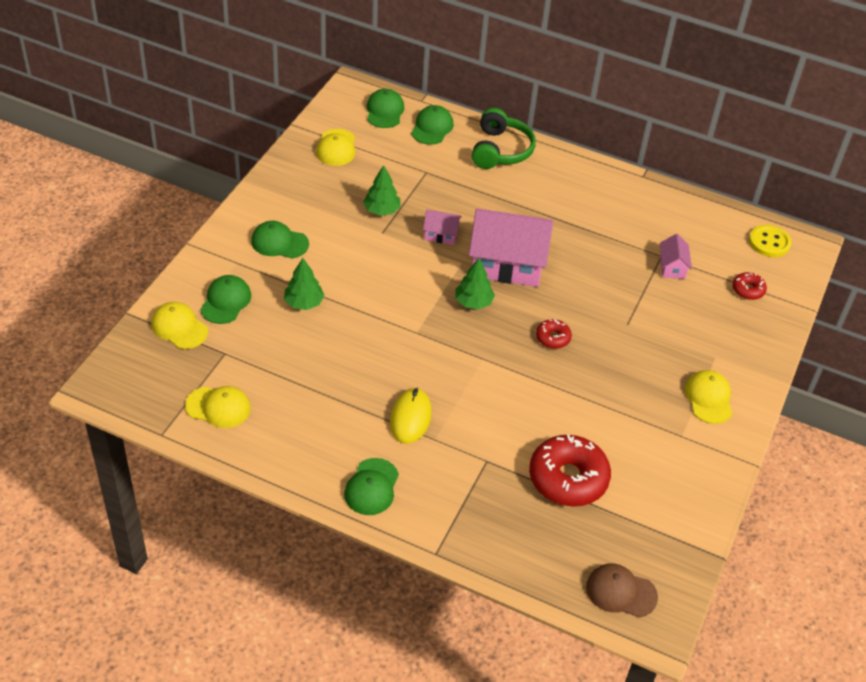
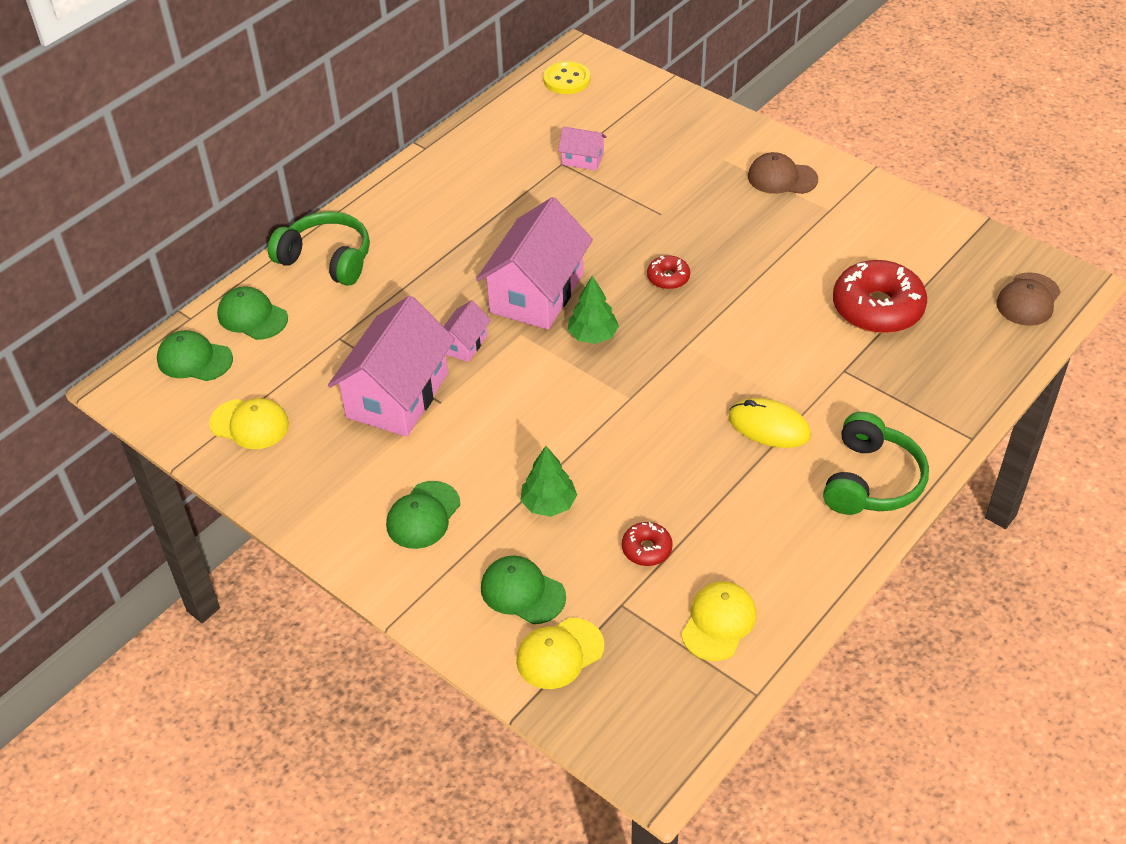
camera: 70 degrees left, 0 degrees up
green cap [344,458,399,515] -> green headphones [823,412,929,515]
green tree [363,165,400,216] -> pink house [328,296,455,437]
yellow cap [685,370,732,424] -> brown cap [748,152,818,194]
red donut [732,272,767,300] -> red donut moved to [622,522,673,566]

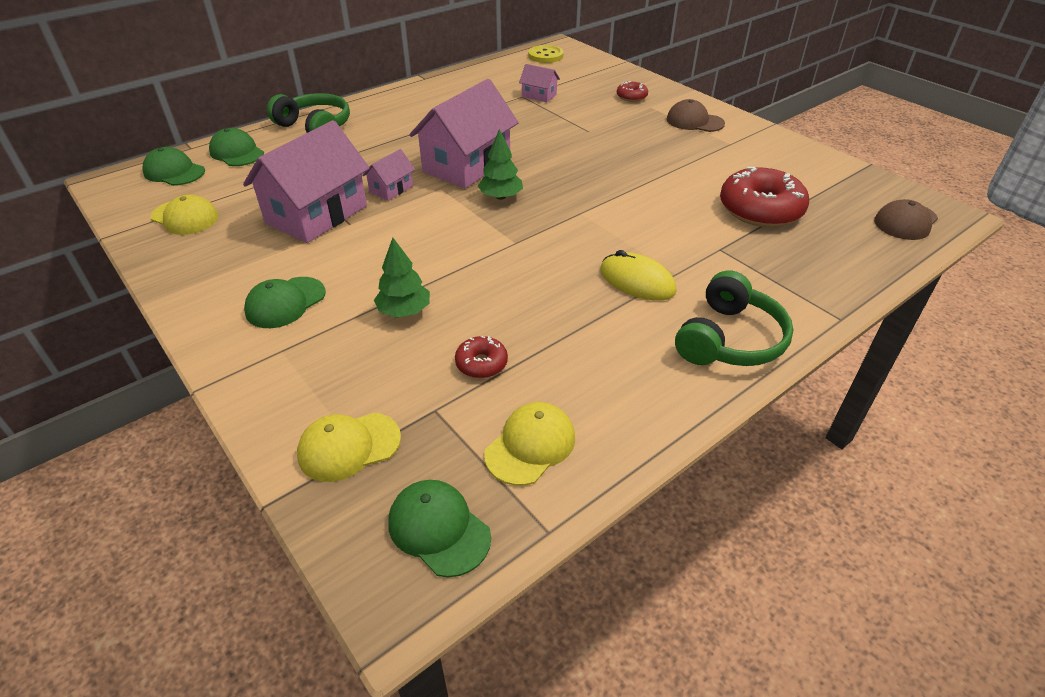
camera: 10 degrees right, 5 degrees down
green cap [481,556,566,624] -> green cap moved to [388,480,491,577]
red donut [647,255,690,289] -> red donut moved to [617,81,648,102]

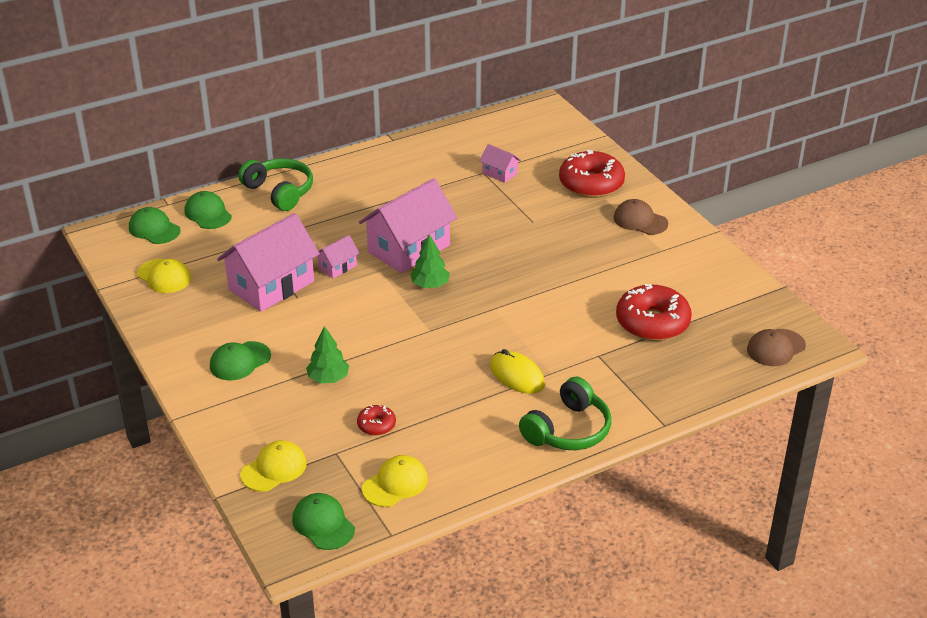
camera: 10 degrees right, 5 degrees down
yellow cap [297,413,401,482] -> yellow cap turned 150 degrees clockwise [240,440,307,492]
yellow button [528,45,564,63] -> none
red donut [617,81,648,102] -> red donut [559,150,625,198], size x2.09

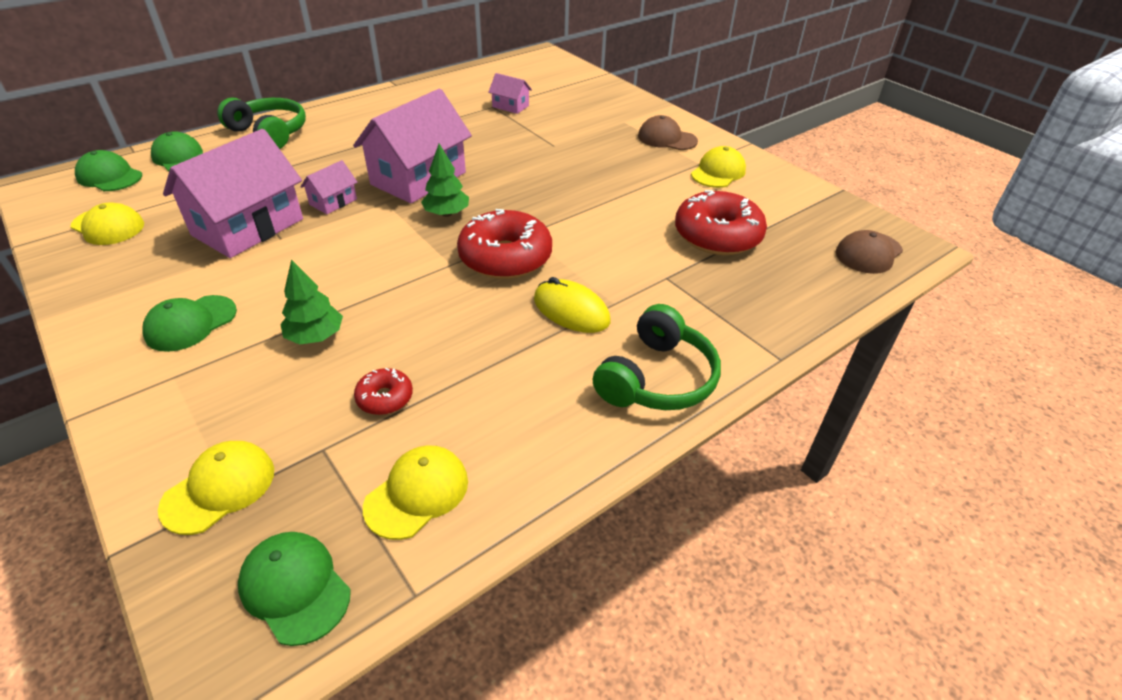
camera: 10 degrees left, 5 degrees up
red donut [559,150,625,198] -> red donut moved to [457,209,552,279]
none -> yellow cap [691,146,746,188]

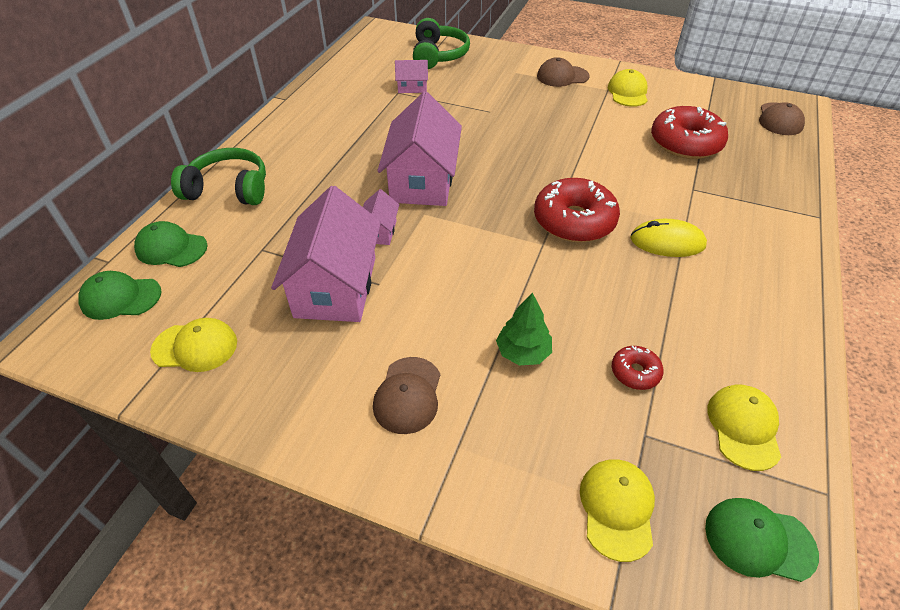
camera: 30 degrees left, 5 degrees up
green cap [142,295,237,352] -> brown cap [373,357,440,434]
green tree [421,144,469,217] -> none
green headphones [593,304,721,410] -> green headphones moved to [413,18,470,69]

